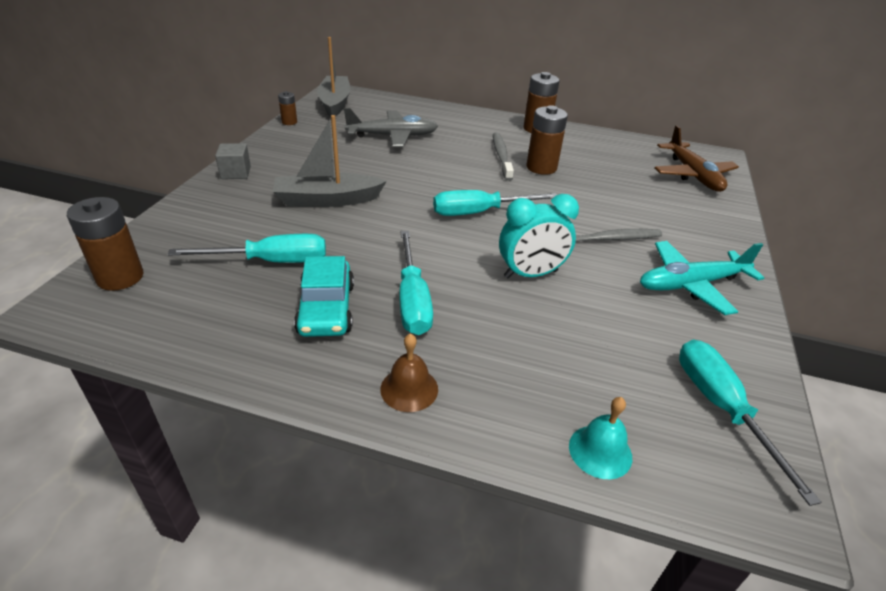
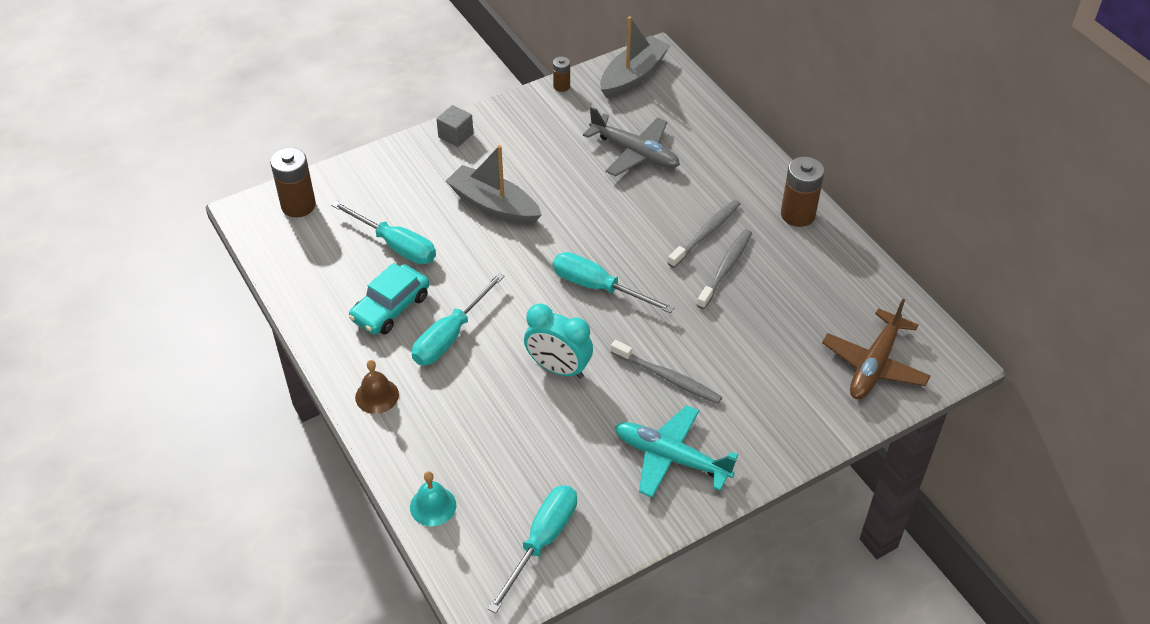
camera: 45 degrees right, 10 degrees up
brown battery [526,105,568,175] -> grey toothbrush [697,229,752,309]

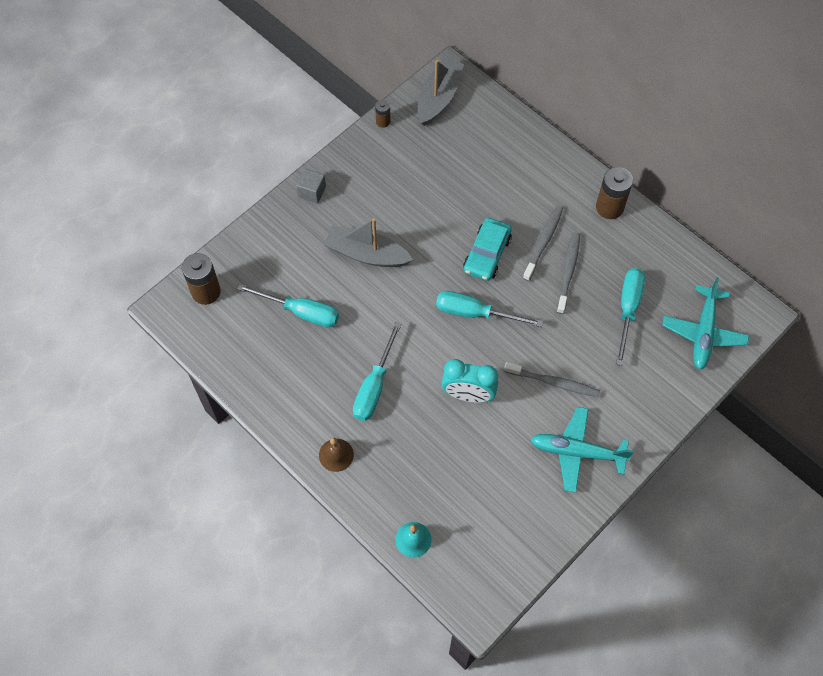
camera: 15 degrees left, 15 degrees up
turquoise car [349,263,429,335] -> turquoise car moved to [463,218,512,281]
turquoise screwdriver [488,485,577,613] -> turquoise screwdriver moved to [616,268,645,366]
grey plane [583,107,680,177] -> none
brown plane [822,299,931,399] -> turquoise plane [662,277,749,370]

